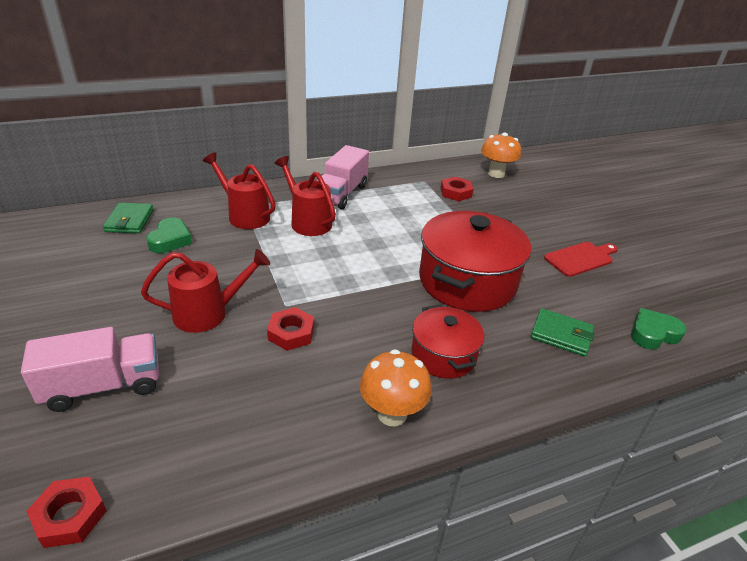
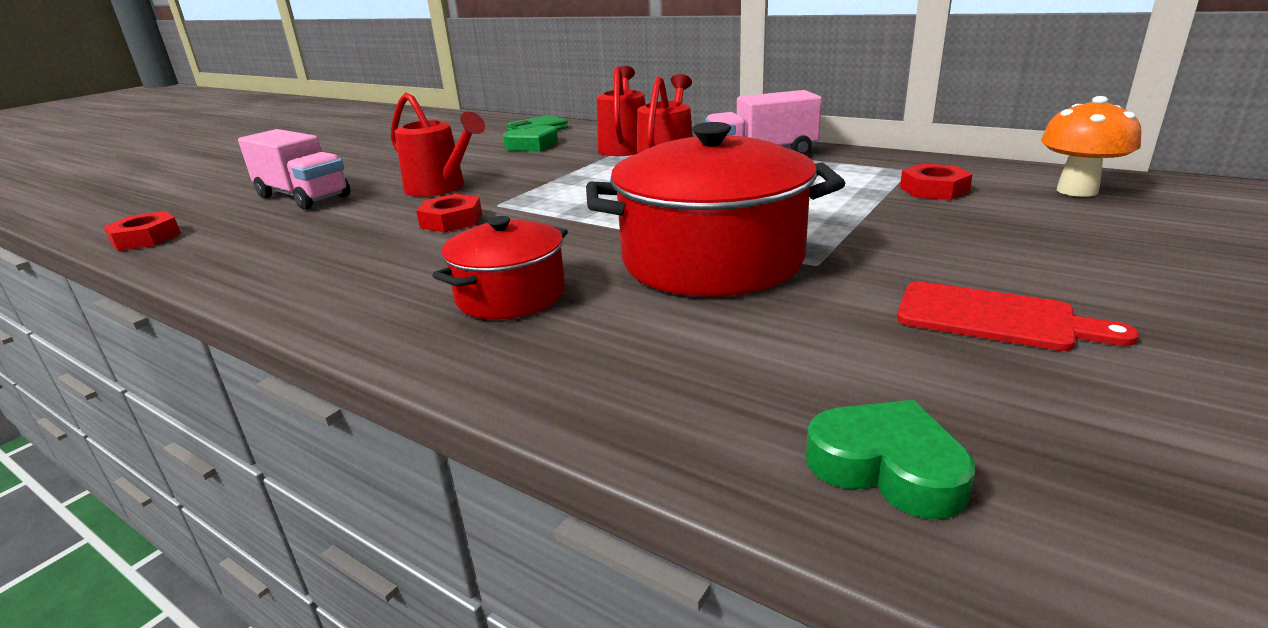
camera: 60 degrees right, 10 degrees down
orange mushroom [360,349,432,426] -> none
green wallet [531,308,594,357] -> none

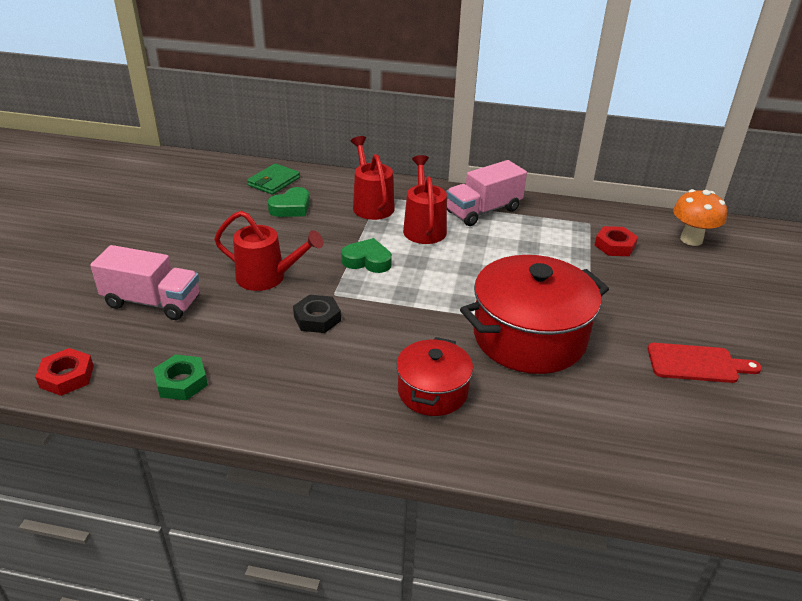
camera: 25 degrees left, 10 degrees up
red nut [416,194,482,232] -> black nut [293,294,341,333]
green heart [806,400,975,519] -> green heart moved to [341,238,392,273]
none -> green nut [154,354,208,400]

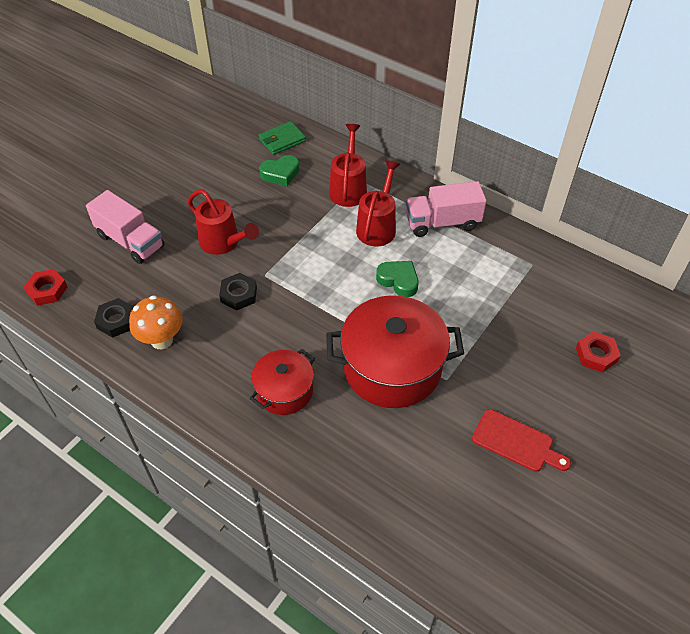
camera: 25 degrees right, 15 degrees up
green nut [154,354,208,400] -> black nut [94,298,134,338]
green heart [341,238,392,273] -> green heart moved to [376,261,419,297]
red nut [595,226,638,256] -> red nut moved to [576,331,621,373]
orange mushroom [673,189,727,246] -> orange mushroom moved to [129,295,183,350]

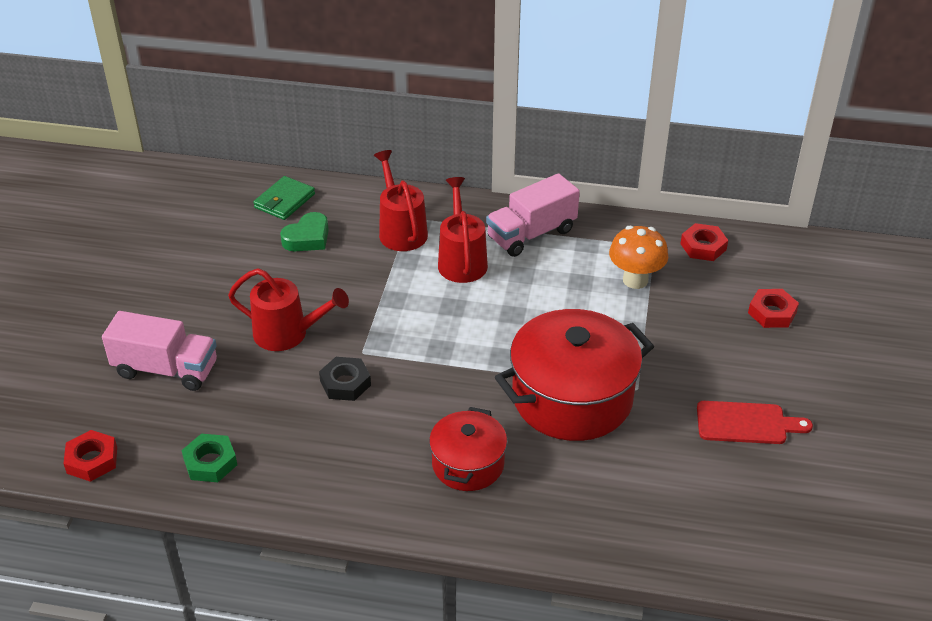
camera: 25 degrees left, 10 degrees down
black nut [94,298,134,338] -> green nut [181,434,237,482]
orange mushroom [129,295,183,350] -> orange mushroom moved to [609,226,668,289]
green heart [376,261,419,297] -> none
none -> red nut [680,223,728,261]

